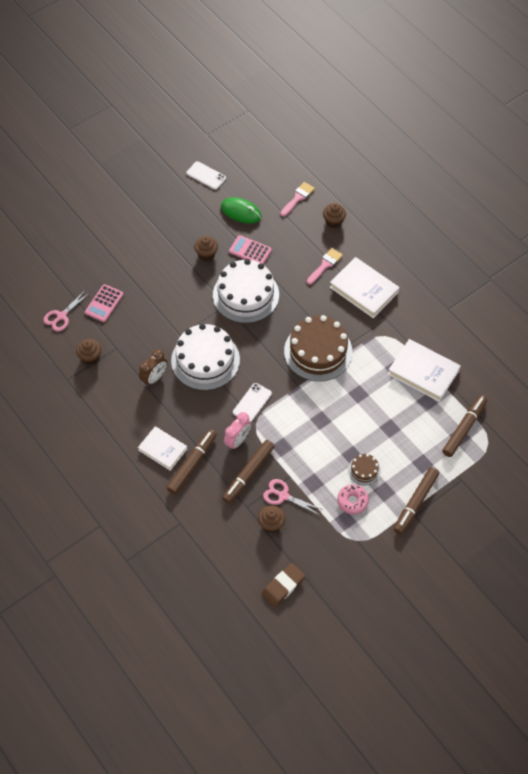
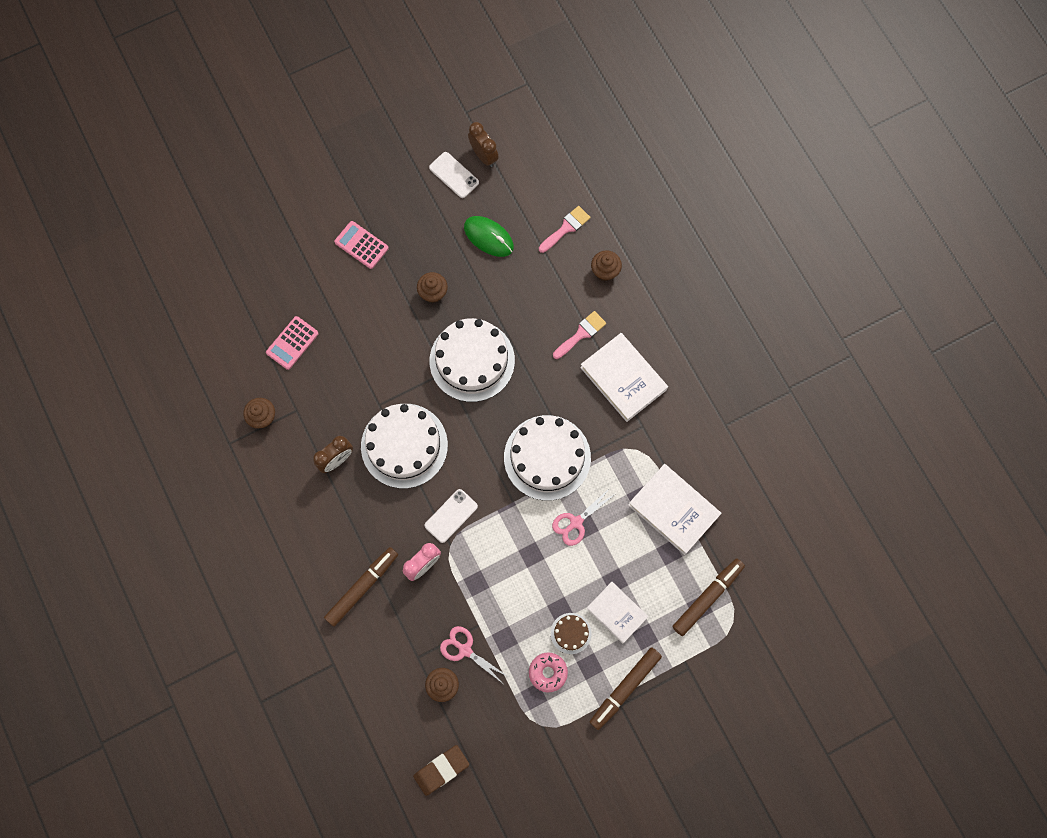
camera: 10 degrees right, 15 degrees up
pink scissors [44,289,89,331] -> pink scissors moved to [552,487,615,546]
white book [138,426,187,471] -> white book moved to [586,582,648,644]
brown marker [222,440,275,504] -> none
pink calculator [229,235,272,264] -> pink calculator moved to [334,221,389,269]
brown cake [284,315,352,381] -> white cake [504,415,591,501]
none -> brown clock [468,122,499,167]

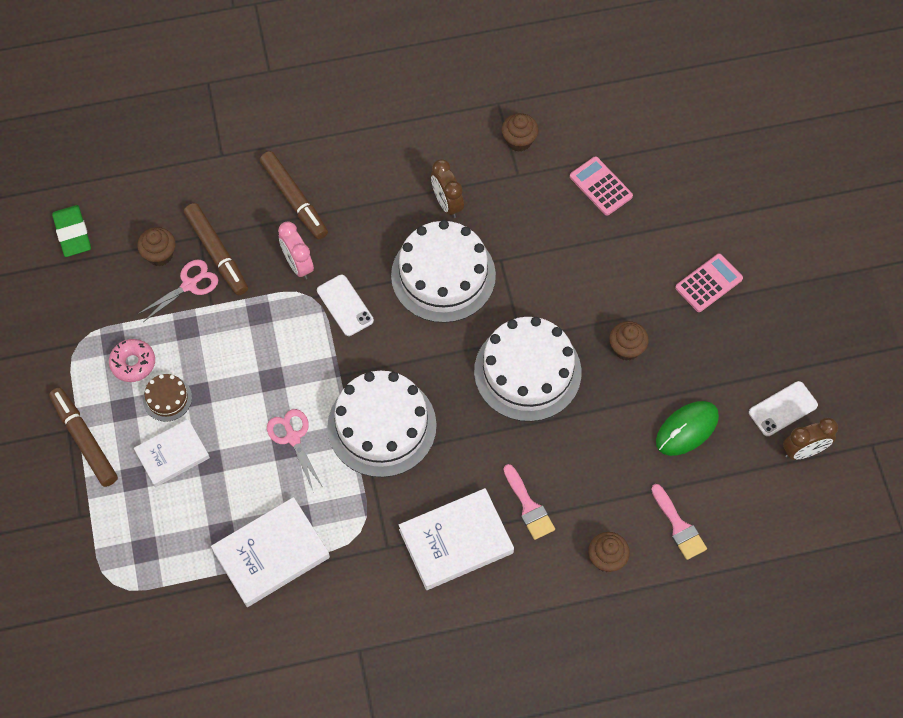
camera: 105 degrees right, 10 degrees down
brown eraser [413,745,469,796] -> green eraser [52,205,91,257]
brown marker [672,559,745,636] -> brown marker moved to [184,203,248,295]

